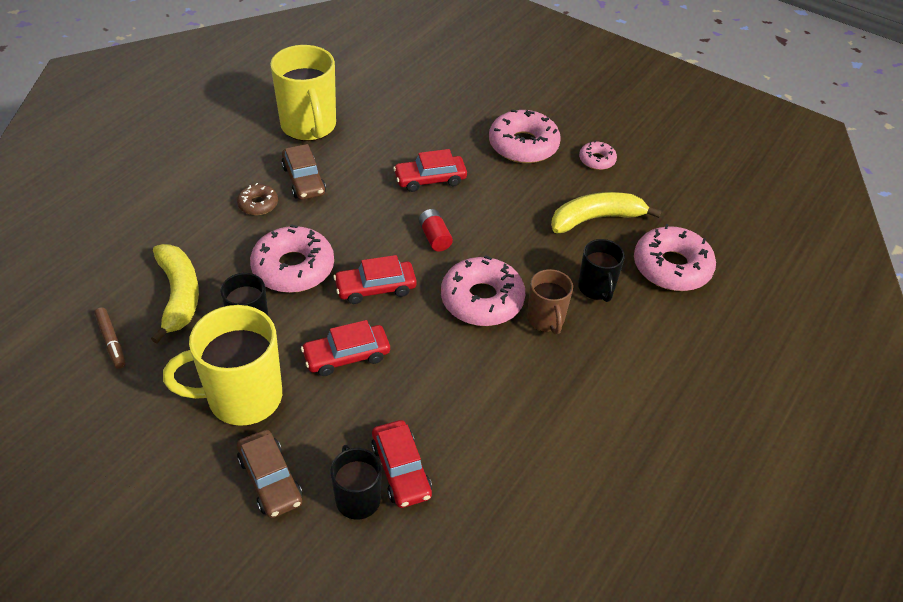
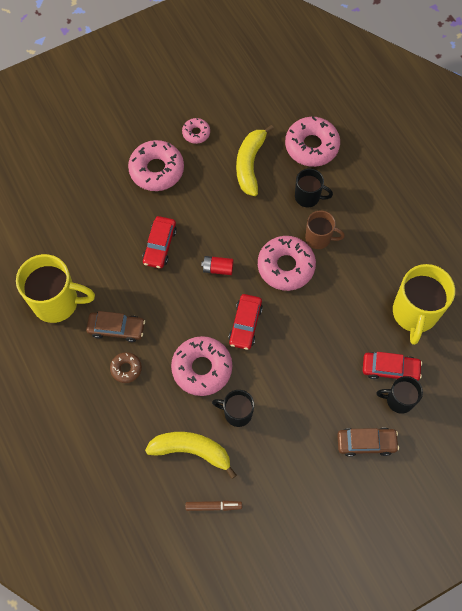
camera: 60 degrees left, 20 degrees up
yellow mug [163,305,282,426] -> yellow mug moved to [393,264,455,345]
red car [301,320,390,376] -> none

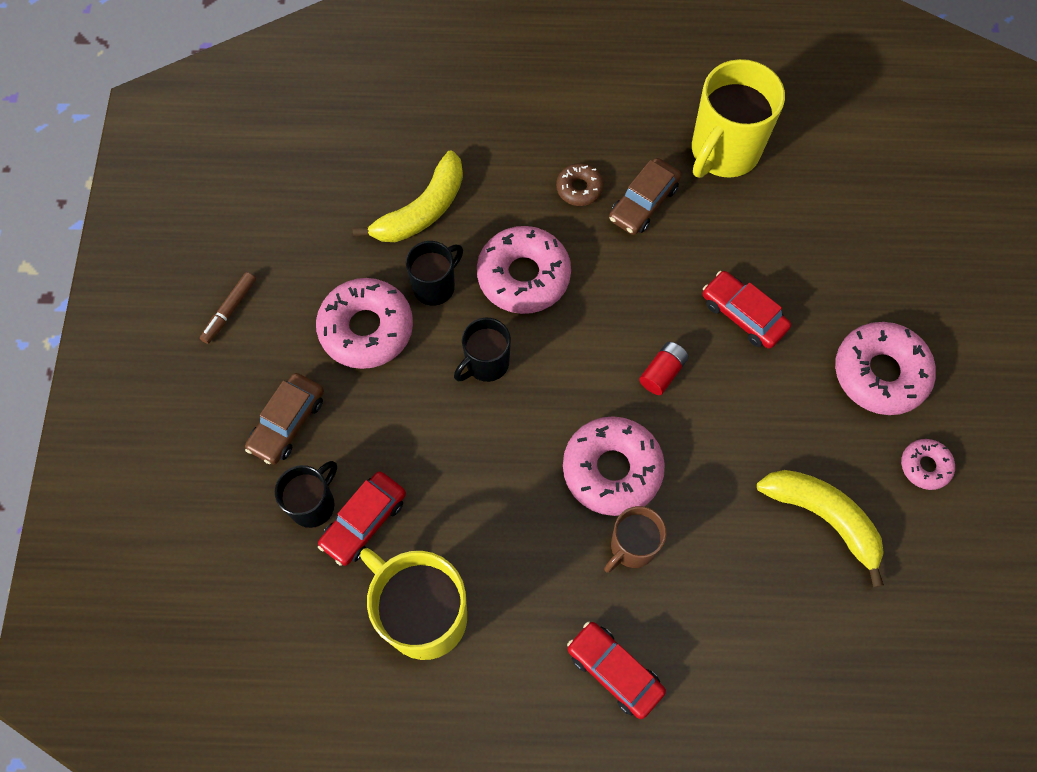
camera: 120 degrees right, 0 degrees up
brown marker [186,501,242,511] -> brown marker moved to [200,272,256,344]
red car [229,294,263,350] -> red car moved to [567,622,666,719]
pink donut [285,117,340,167] -> pink donut moved to [316,278,413,369]
black mug [295,168,333,207] -> black mug moved to [454,318,511,382]

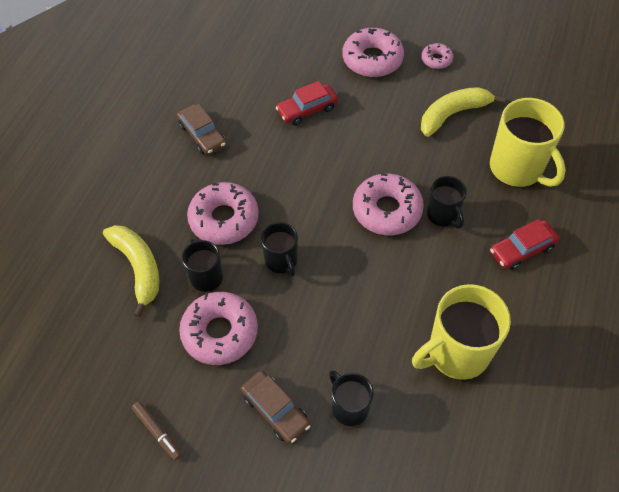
camera: 70 degrees left, 10 degrees down
red car [318,472,406,566] -> none
brown donut [556,163,604,206] -> none
brown mug [604,506,667,573] -> black mug [427,176,466,229]
red battery [639,342,689,395] -> none
yellow mug [692,59,785,178] -> yellow mug moved to [490,98,566,187]

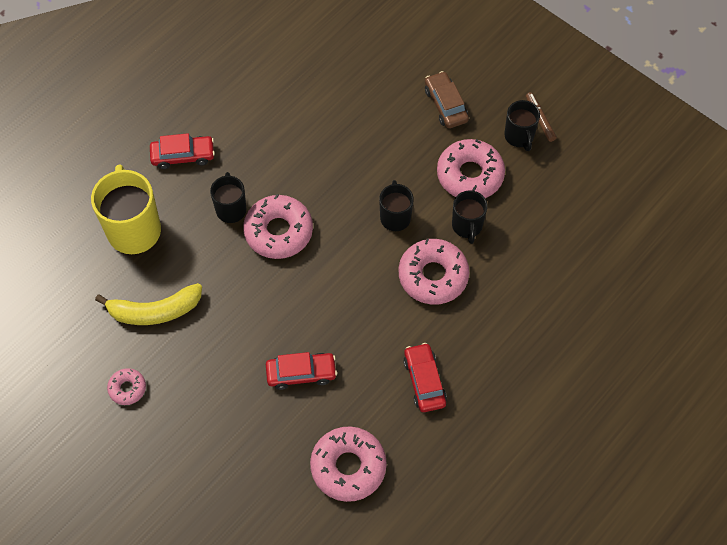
camera: 160 degrees left, 5 degrees up
yellow banana [103,225,160,317] -> none
brown car [177,104,226,155] -> red car [403,343,447,412]
black mug [329,370,374,426] -> black mug moved to [504,100,540,151]
pink donut [343,28,404,77] -> pink donut moved to [310,426,387,502]
yellow mug [412,284,511,380] -> none

